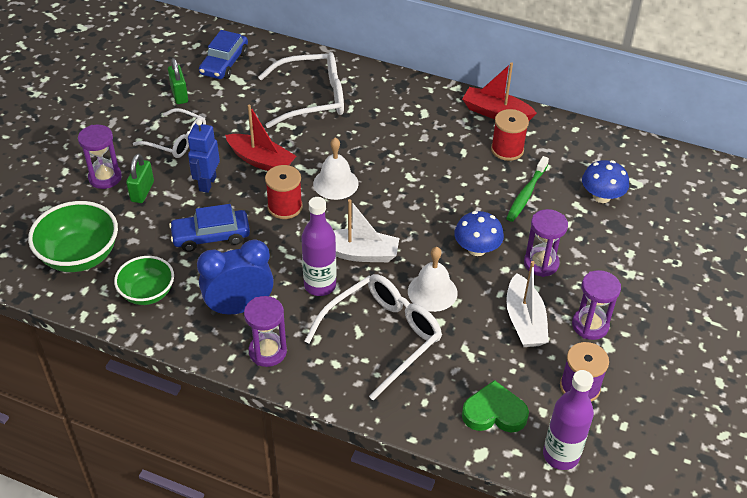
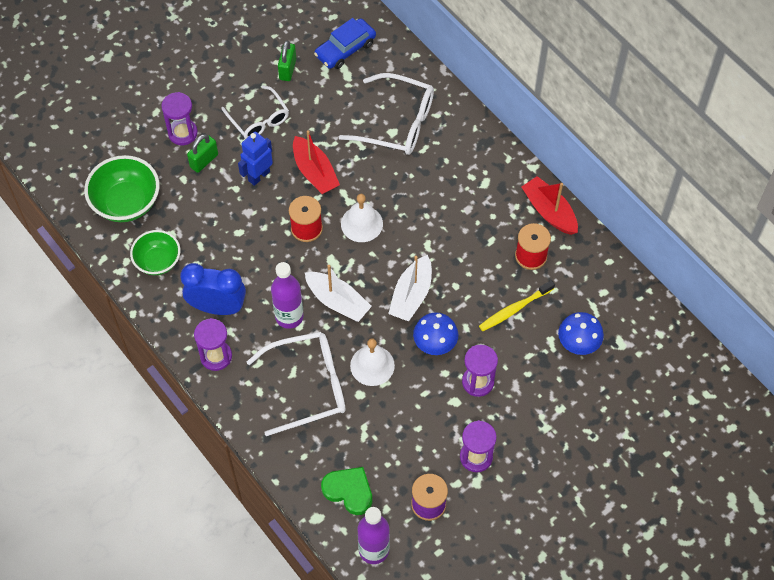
camera: 30 degrees right, 15 degrees up
blue car [169,204,250,252] -> none
green toothbrush [506,156,549,222] -> yellow toothbrush [479,280,555,331]
white boat [506,261,549,347] -> white boat moved to [388,255,432,322]

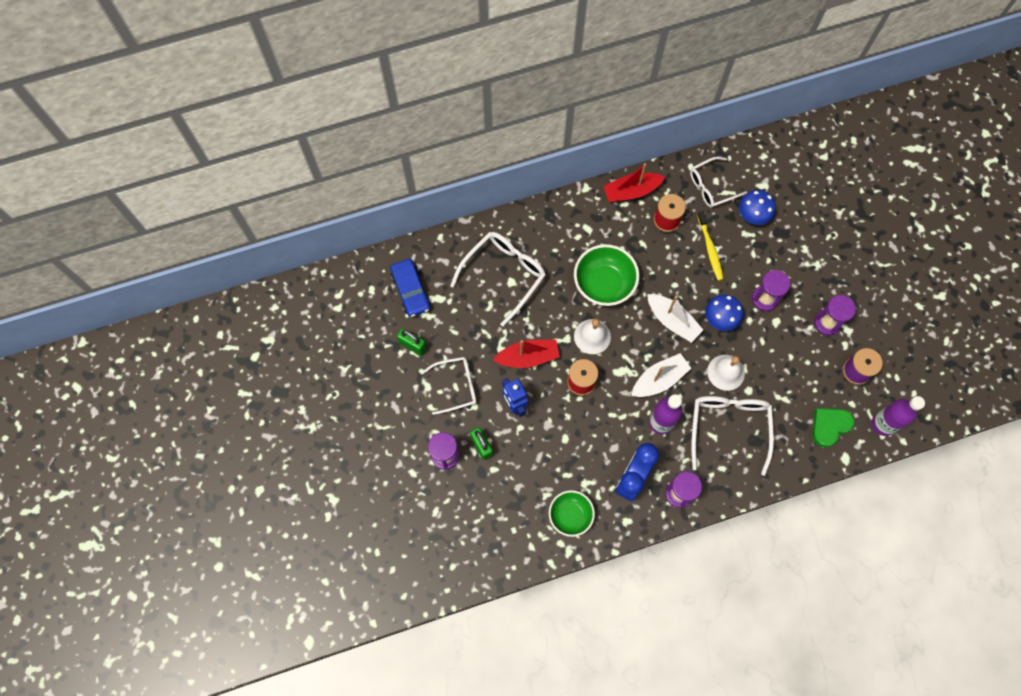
camera: 70 degrees left, 10 degrees up
green bowl [84,155,159,222] -> green bowl moved to [574,244,639,306]
none -> white glasses [690,157,747,208]

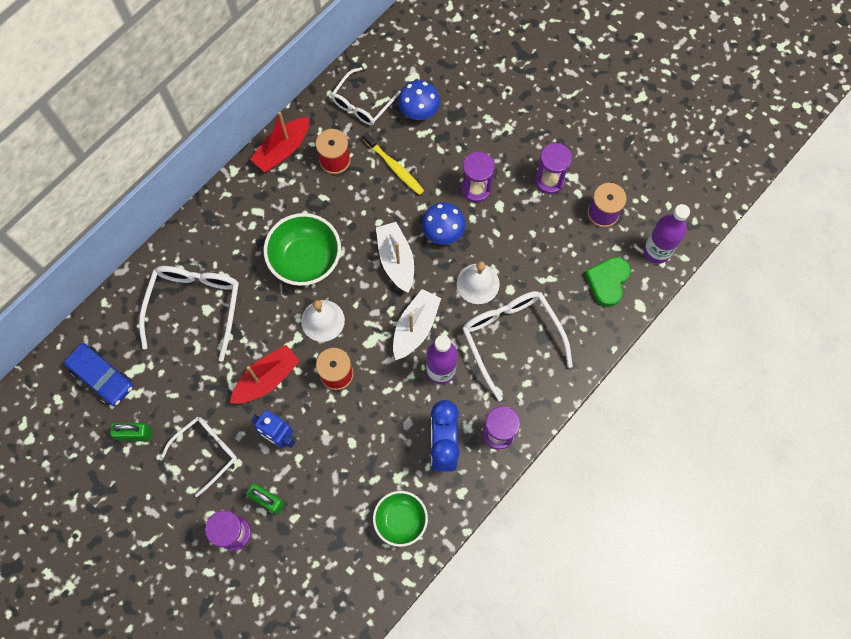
camera: 30 degrees left, 0 degrees up
white boat [647,294,703,343] -> white boat turned 120 degrees counterclockwise [376,222,414,293]

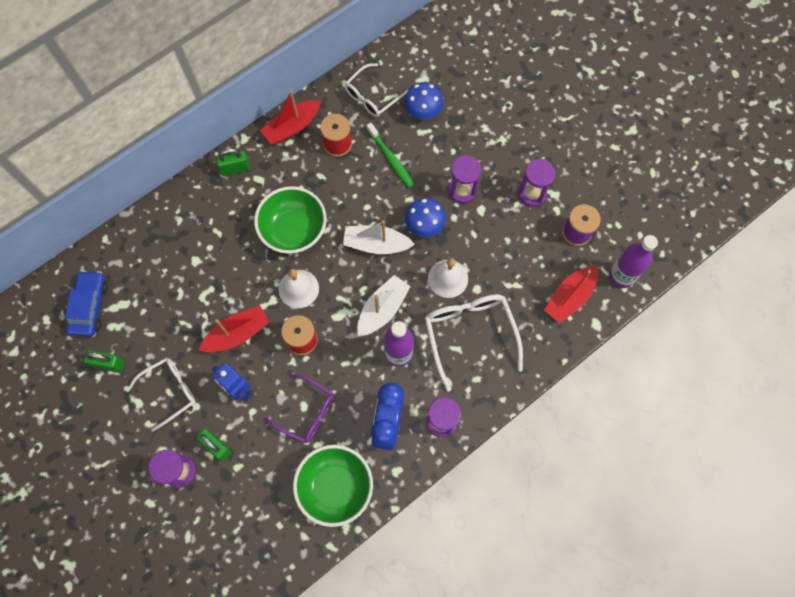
camera: 10 degrees right, 0 degrees up
blue car [64,343,133,406] -> blue car turned 135 degrees counterclockwise [65,270,108,337]
white glasses [139,266,239,362] -> none
yellow toothbrush [363,132,424,195] -> green toothbrush [367,123,414,188]
green bowl [373,491,428,547] -> green bowl [293,445,373,527], size x1.51
white boat [376,222,414,293] -> white boat turned 75 degrees counterclockwise [343,221,415,254]
green heart [585,257,631,307] -> red boat [544,266,598,323]
none -> green padlock [216,148,250,176]
none -> purple glasses [264,374,334,443]

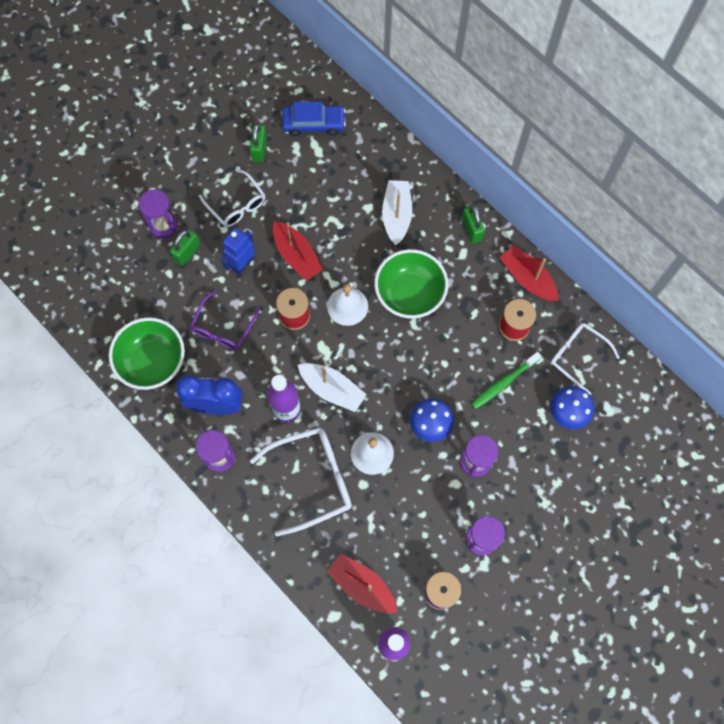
camera: 85 degrees right, 0 degrees up
white boat [343,221,415,254] -> white boat moved to [382,180,412,245]

